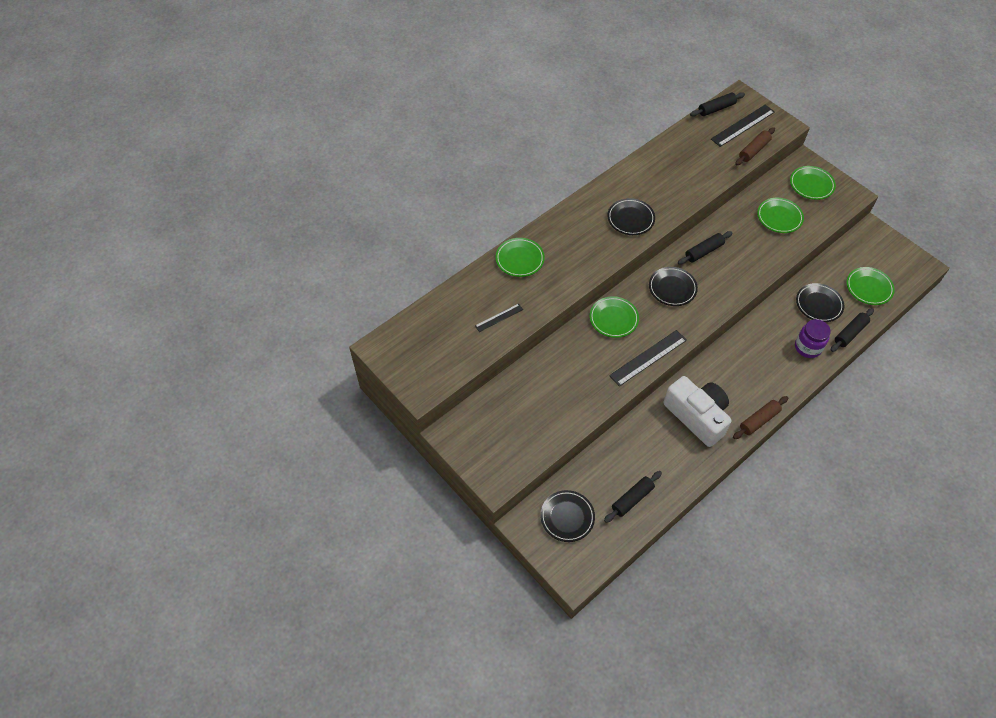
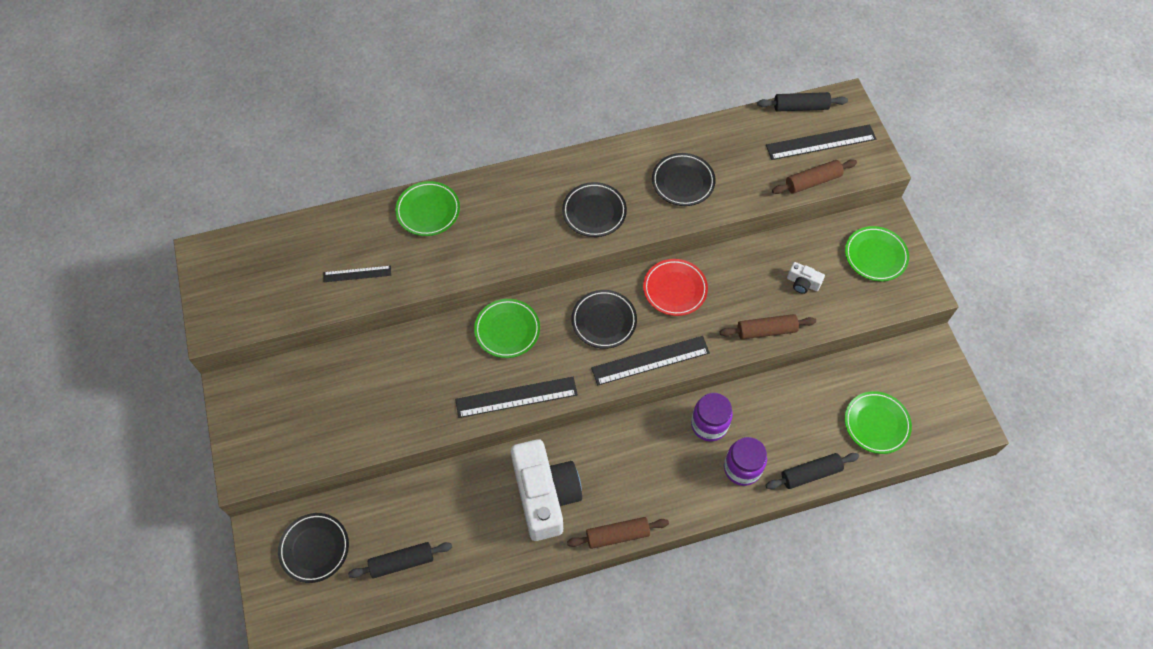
camera: 25 degrees right, 5 degrees up
black rolling pin [678,231,732,265] -> red plate [643,259,708,316]
green plate [757,198,804,233] -> white camera [787,262,825,294]
black plate [796,283,844,322] -> black plate moved to [652,153,716,206]
none -> black ruler [591,336,710,386]
none -> purple jar [691,393,733,441]
none -> brown rolling pin [720,314,816,339]

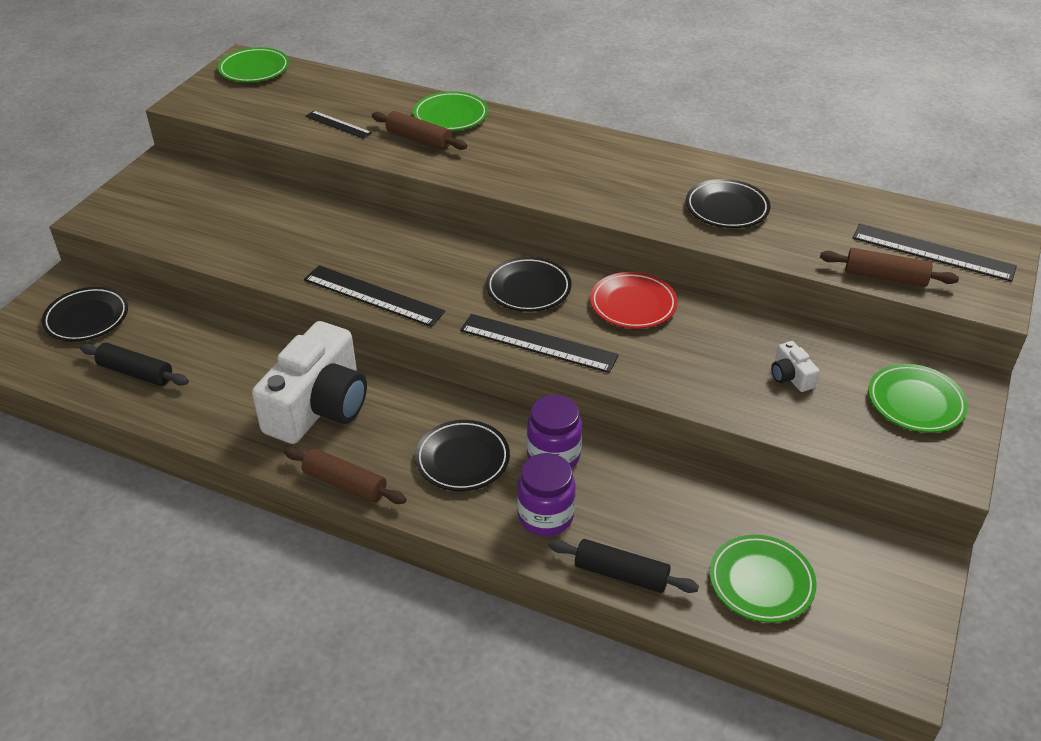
camera: 40 degrees right, 20 degrees down
green plate [474,299,540,358] -> green plate moved to [218,47,289,82]
black plate [562,182,627,237] -> black plate moved to [415,420,510,491]
brown rolling pin [720,314,816,339] -> brown rolling pin moved to [372,111,467,150]
black rolling pin [757,92,848,111] -> none

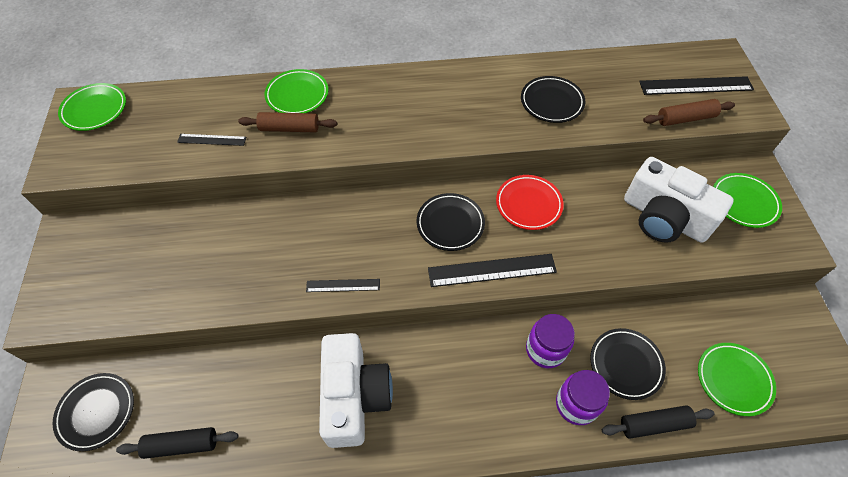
camera: 30 degrees left, 15 degrees up
brown rolling pin [284,447,406,504] -> none
black ruler [304,265,445,327] -> black ruler [306,279,380,292], size x0.57
black plate [415,420,510,491] -> black plate moved to [590,328,666,400]
white camera [771,341,819,392] -> white camera [624,157,734,243], size x2.46

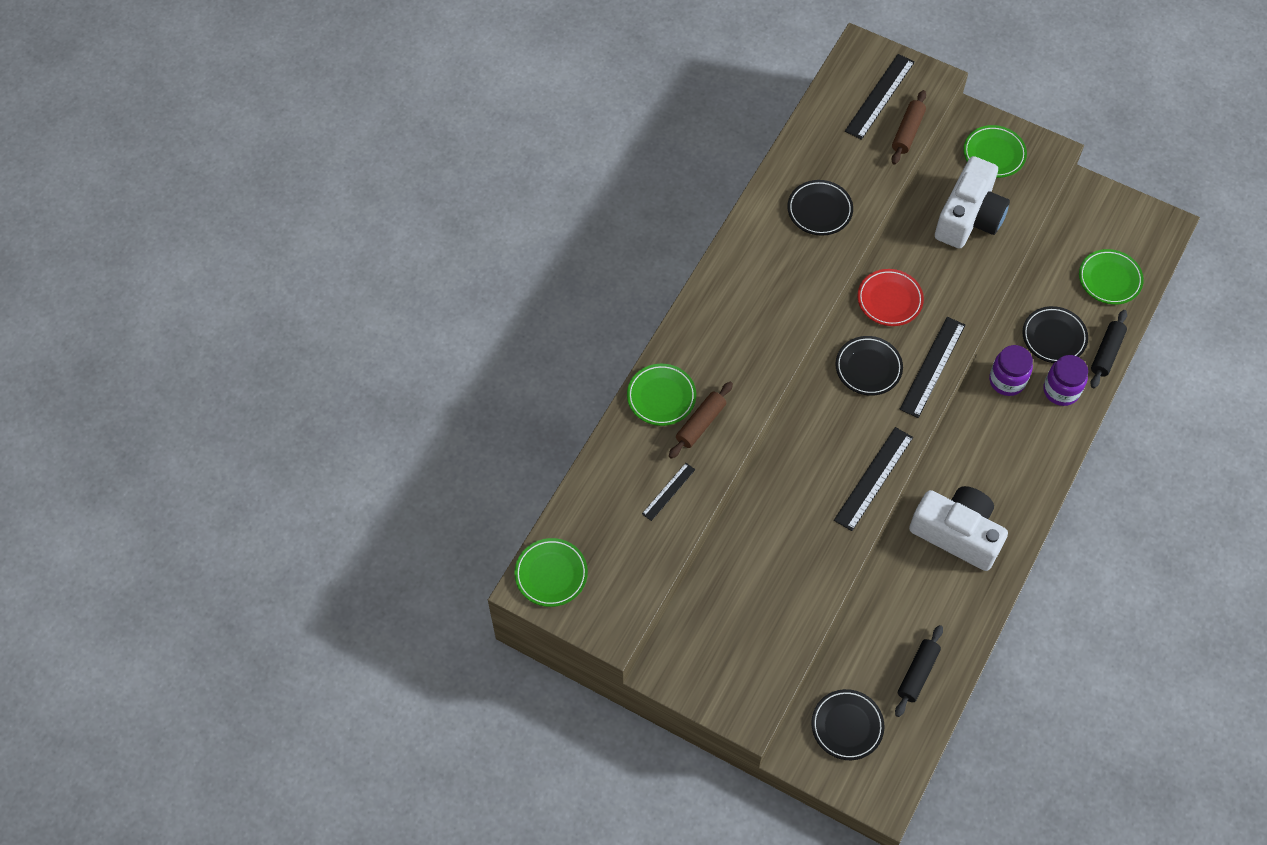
camera: 55 degrees left, 5 degrees up
black ruler [306,279,380,292] -> black ruler [834,427,913,531], size x1.76
white camera [624,157,734,243] -> white camera turned 45 degrees counterclockwise [935,156,1010,249]

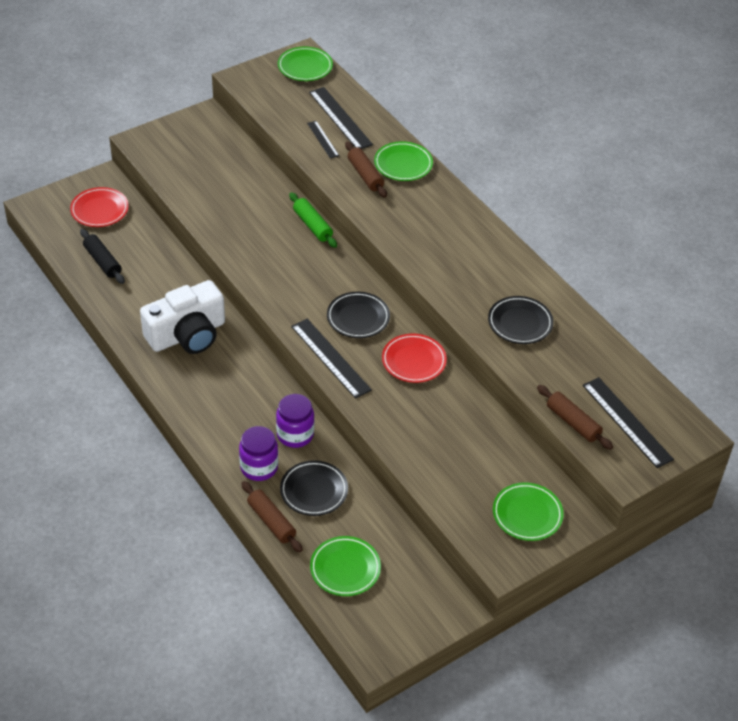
camera: 115 degrees right, 15 degrees down
black plate [811,689,884,760] -> red plate [70,187,129,227]
black ruler [834,427,913,531] -> black ruler moved to [309,87,373,149]
white camera [935,156,1010,249] -> none
black rolling pin [1090,310,1127,388] -> brown rolling pin [241,481,303,553]
none -> green rolling pin [289,192,337,248]

